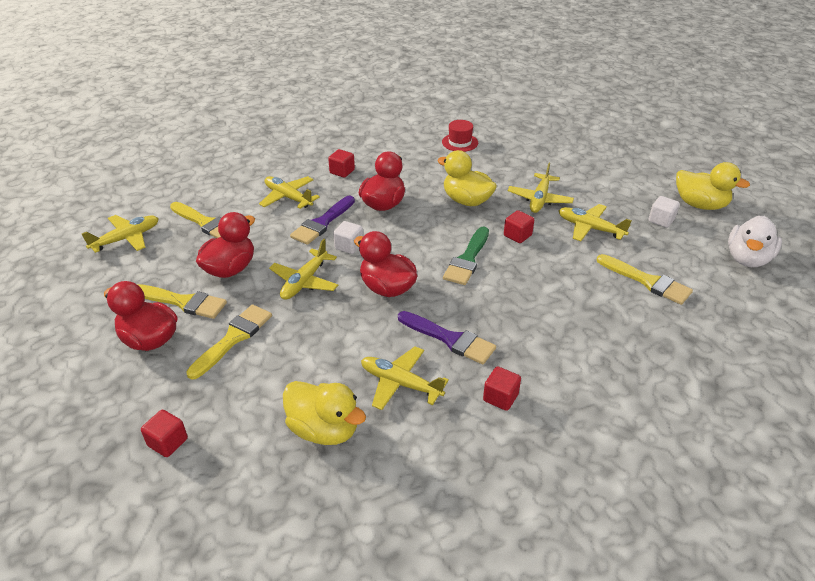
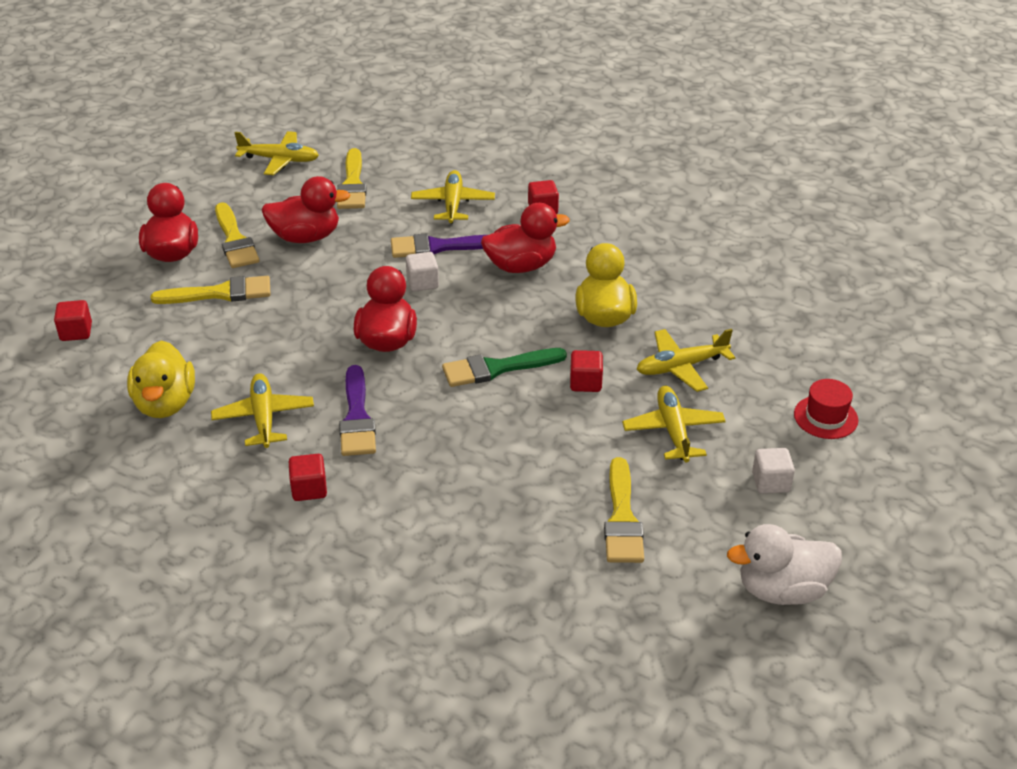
camera: 50 degrees right, 0 degrees up
yellow plane [269,239,338,300] -> none
red hat [442,120,478,152] -> red hat moved to [794,379,858,439]
yellow duck [676,162,750,210] -> none

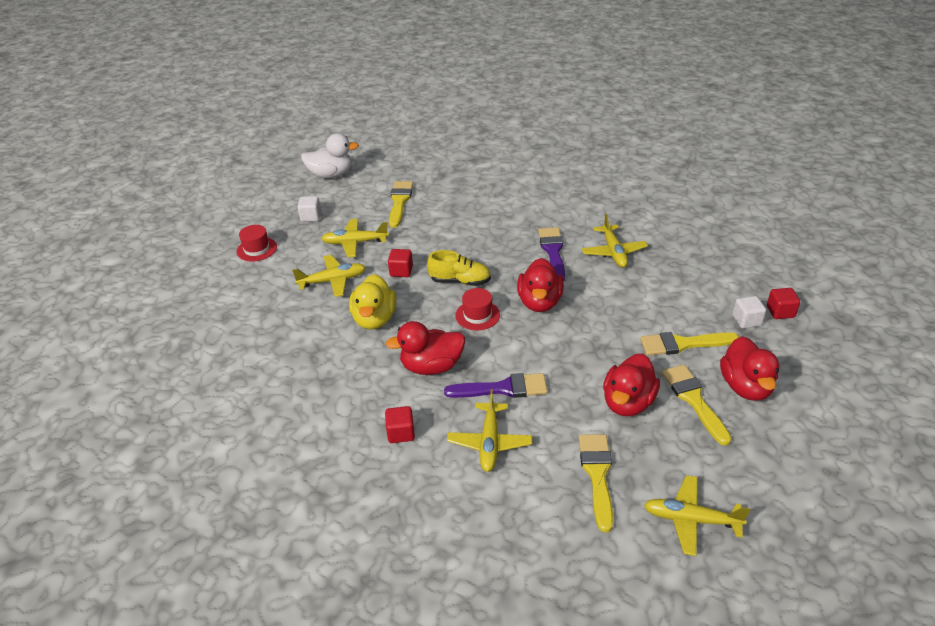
camera: 175 degrees left, 0 degrees up
yellow duck [127,341,195,418] -> none
red duck [262,176,351,243] -> red duck turned 60 degrees counterclockwise [603,354,660,416]
red cube [289,454,327,501] -> none
white cube [406,252,439,292] -> white cube moved to [733,296,766,329]
green brush [442,348,567,387] -> yellow shoe [427,250,491,286]
yellow plane [622,386,726,462] -> yellow plane turned 90 degrees clockwise [321,219,389,257]
none -> red hat [455,288,500,330]

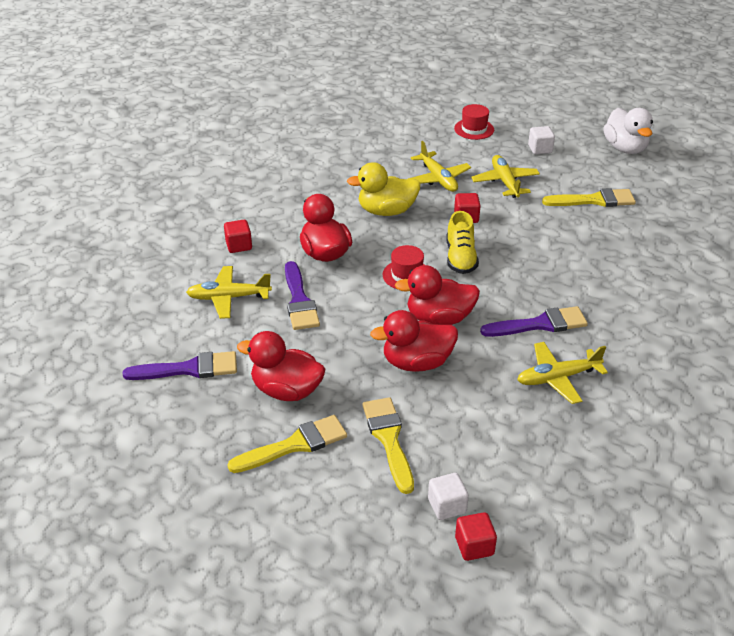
camera: 80 degrees right, 0 degrees up
yellow brush [579,434,613,532] -> purple brush [123,351,237,380]
yellow plane [644,475,750,556] -> none
red duck [720,336,779,401] -> red duck moved to [370,310,458,372]

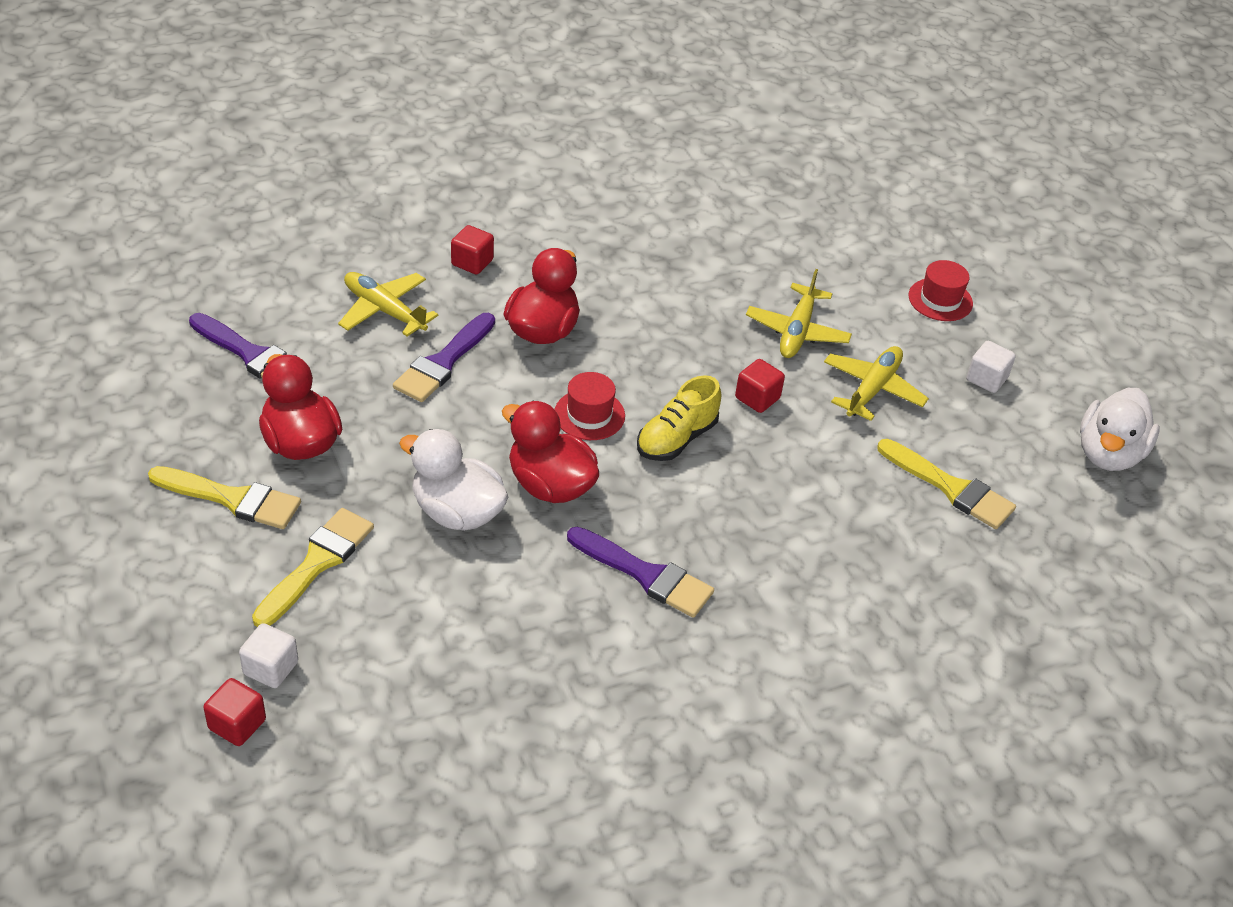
camera: 40 degrees right, 5 degrees up
yellow duck [347,162,421,216] -> none
red duck [370,310,458,372] -> white duck [399,429,508,531]
yellow plane [517,342,608,404] -> none

